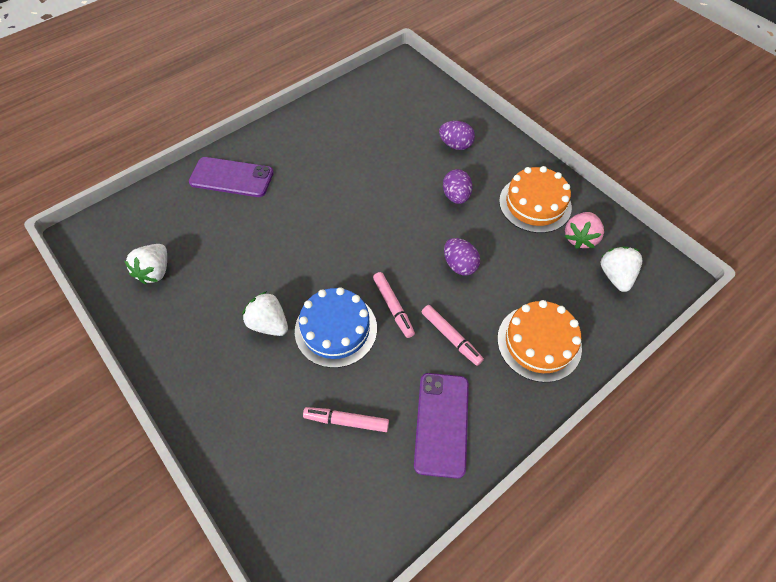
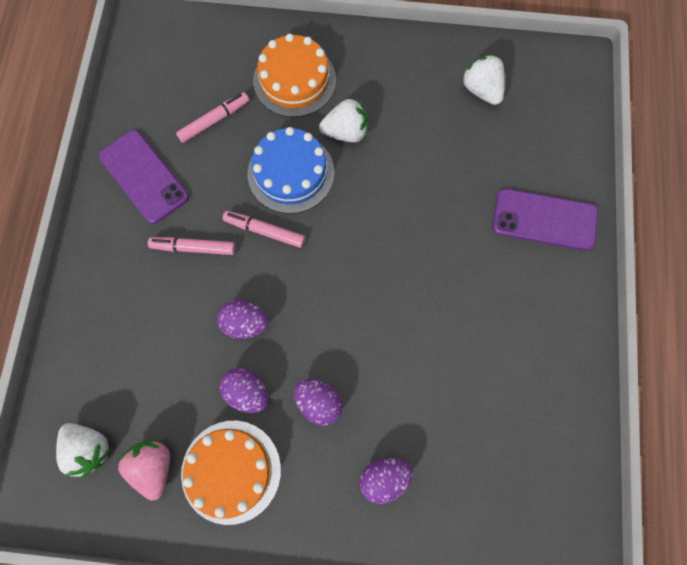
camera: 135 degrees right, 15 degrees up
purple phone [189,157,274,197] -> purple phone turned 45 degrees clockwise [493,189,598,251]
orange cake [497,300,582,383] -> orange cake moved to [253,33,336,117]
none -> purple egg [220,368,268,413]

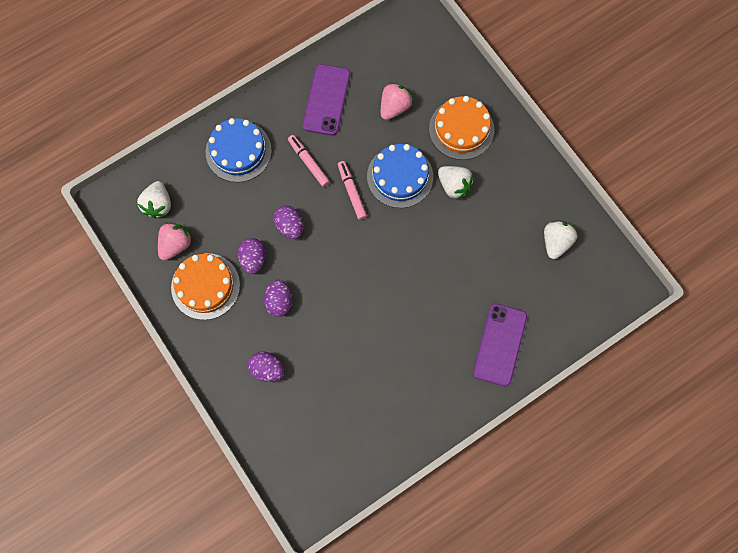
camera: 50 degrees right, 0 degrees up
pink marker [176,92,249,143] -> pink strawberry [381,83,413,120]
purple phone [493,189,598,251] -> purple phone turned 45 degrees clockwise [473,303,527,386]
none -> blue cake [206,118,272,182]

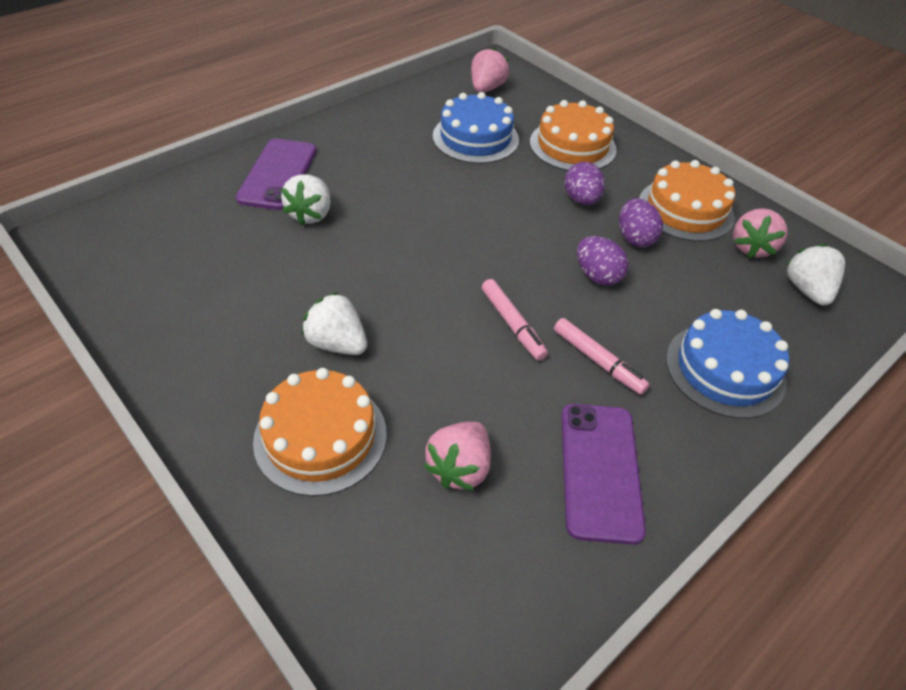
camera: 170 degrees right, 25 degrees down
purple egg [248,351,284,382] -> orange cake [530,100,617,171]
blue cake [367,144,433,208] -> blue cake moved to [433,92,519,164]
white strawberry [544,221,577,259] -> white strawberry moved to [281,174,331,226]
none -> pink strawberry [471,47,509,93]

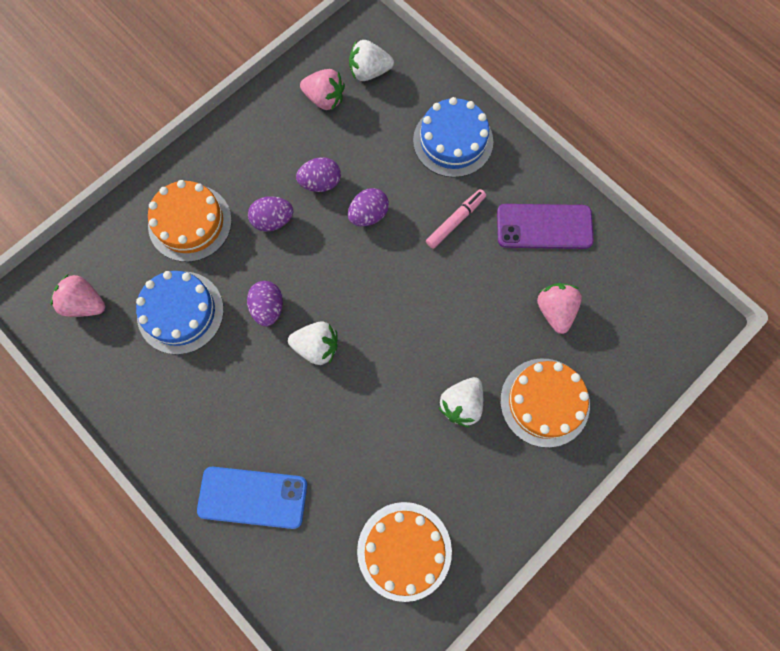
camera: 90 degrees left, 25 degrees up
purple phone [236,139,317,210] -> blue phone [197,467,307,529]
white strawberry [281,174,331,226] -> white strawberry moved to [288,321,337,365]
pink strawberry [424,422,491,491] -> pink strawberry turned 120 degrees counterclockwise [537,283,582,334]
pink marker [482,279,548,361] -> none
orange cake [639,160,735,241] -> orange cake moved to [357,502,452,602]
none -> purple egg [247,281,283,327]

